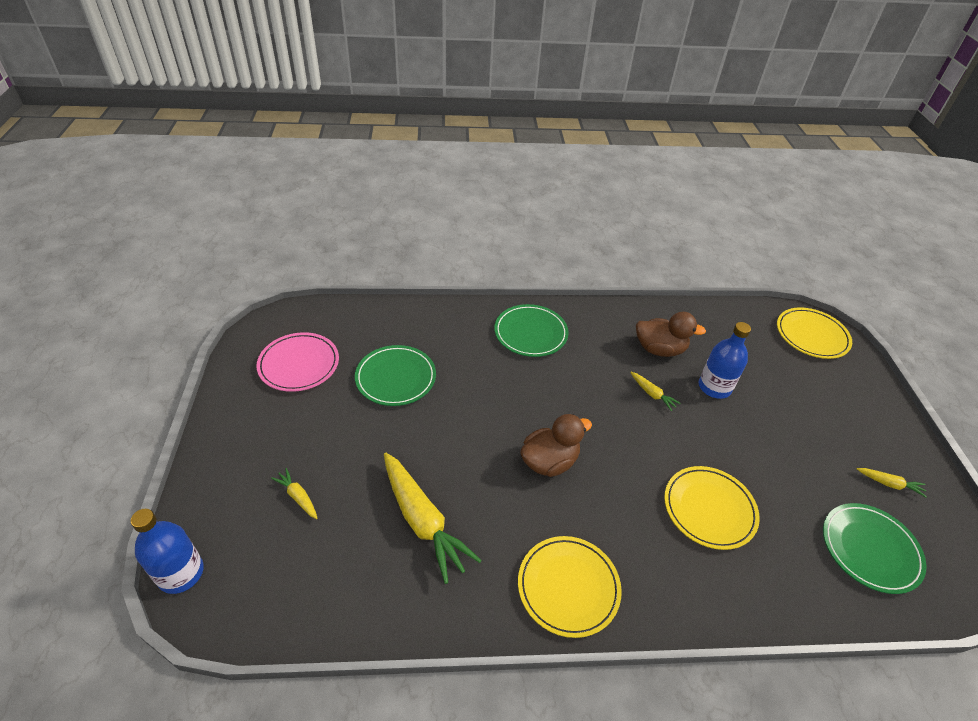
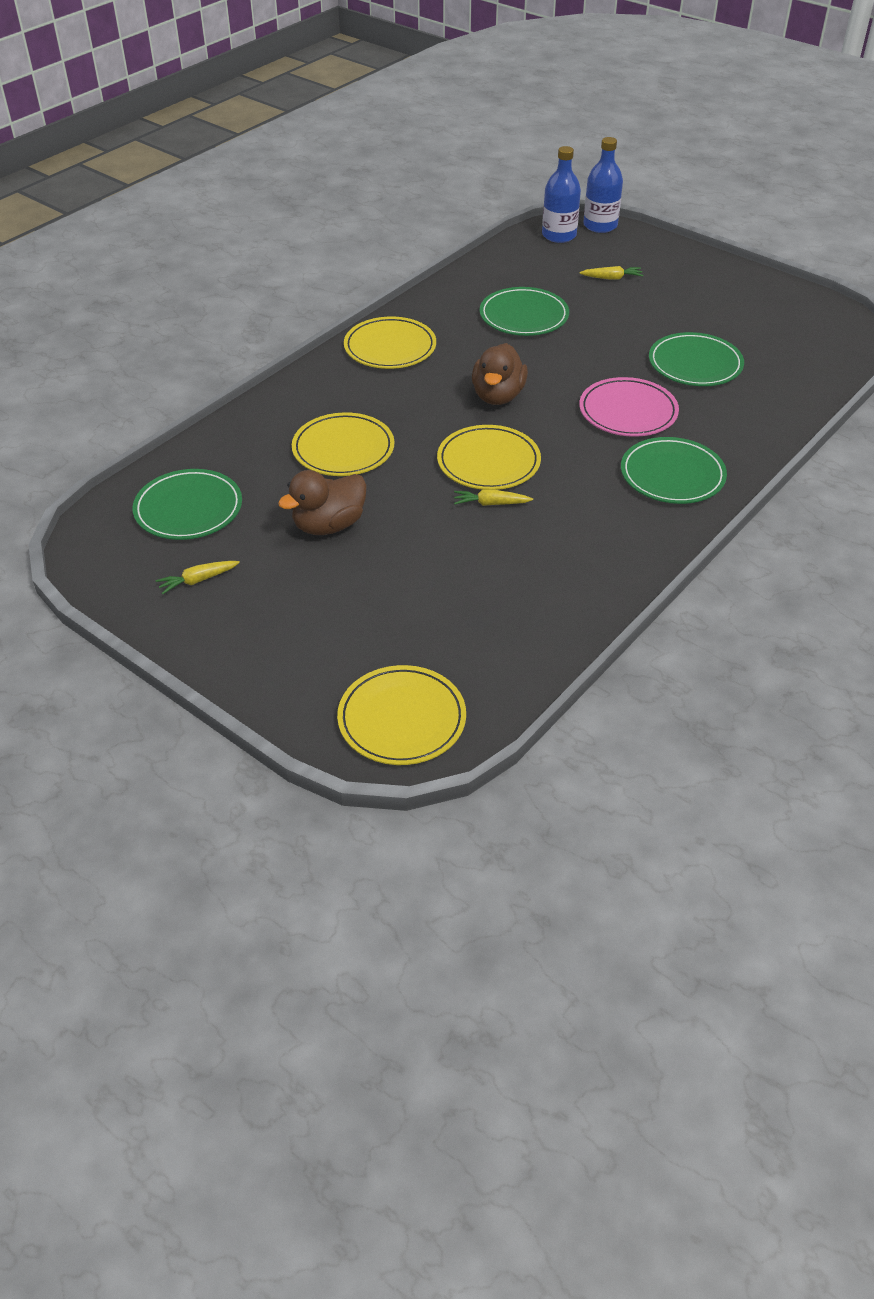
camera: 135 degrees right, 0 degrees up
pink plate [256,332,339,392] -> pink plate moved to [579,377,679,437]
yellow carrot [384,453,482,584] -> green plate [480,287,569,336]
brown duck [636,312,706,357] -> brown duck moved to [278,470,367,535]
blue bottle [699,322,751,399] -> blue bottle moved to [542,146,581,243]
none -> yellow plate [437,425,541,490]

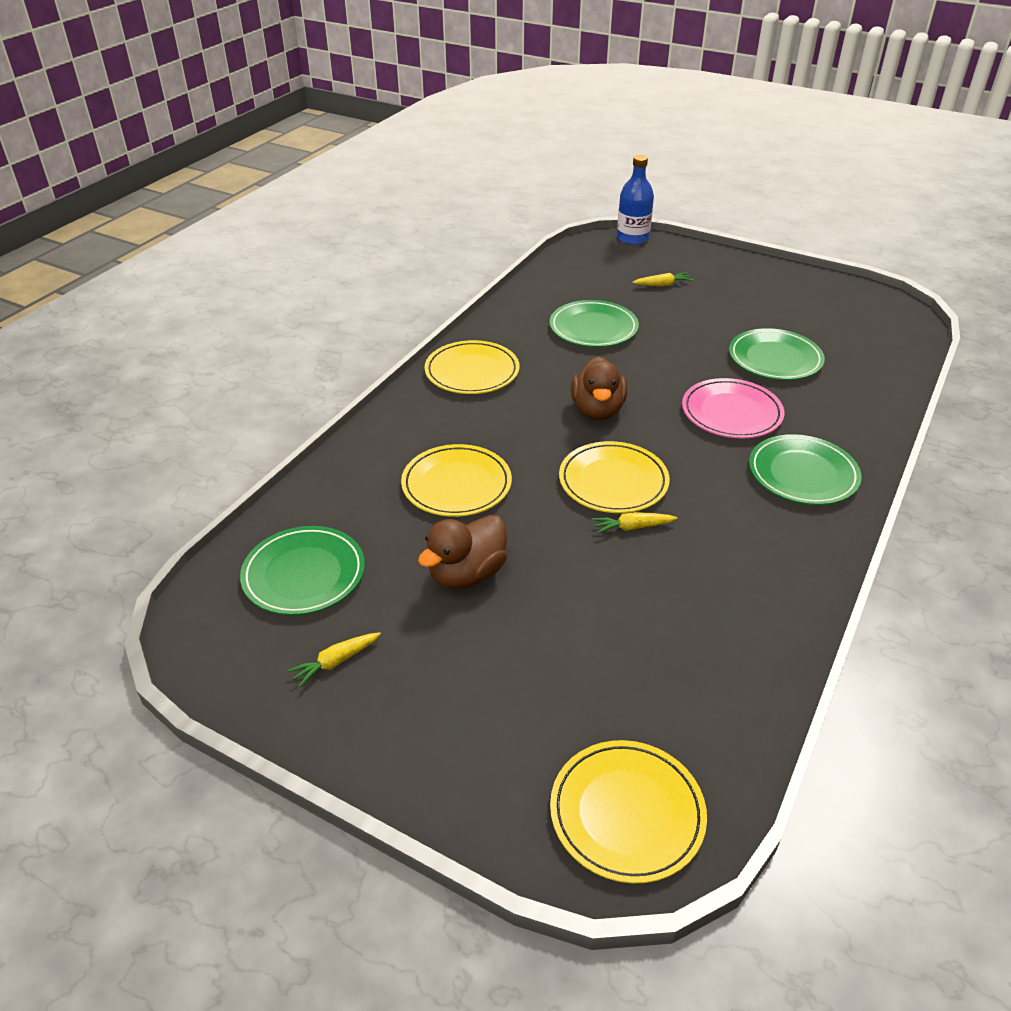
camera: 10 degrees left, 5 degrees down
blue bottle [542,146,581,243] -> none

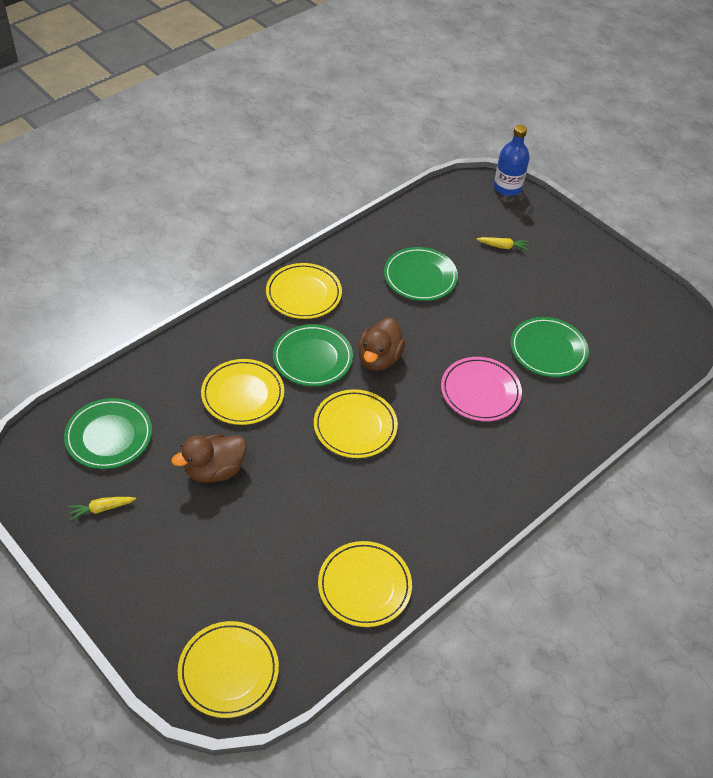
camera: 15 degrees right, 10 degrees up
yellow carrot [592,512,677,534] -> none
green plate [749,434,862,505] -> green plate moved to [273,324,353,386]
none -> yellow plate [318,541,412,627]

